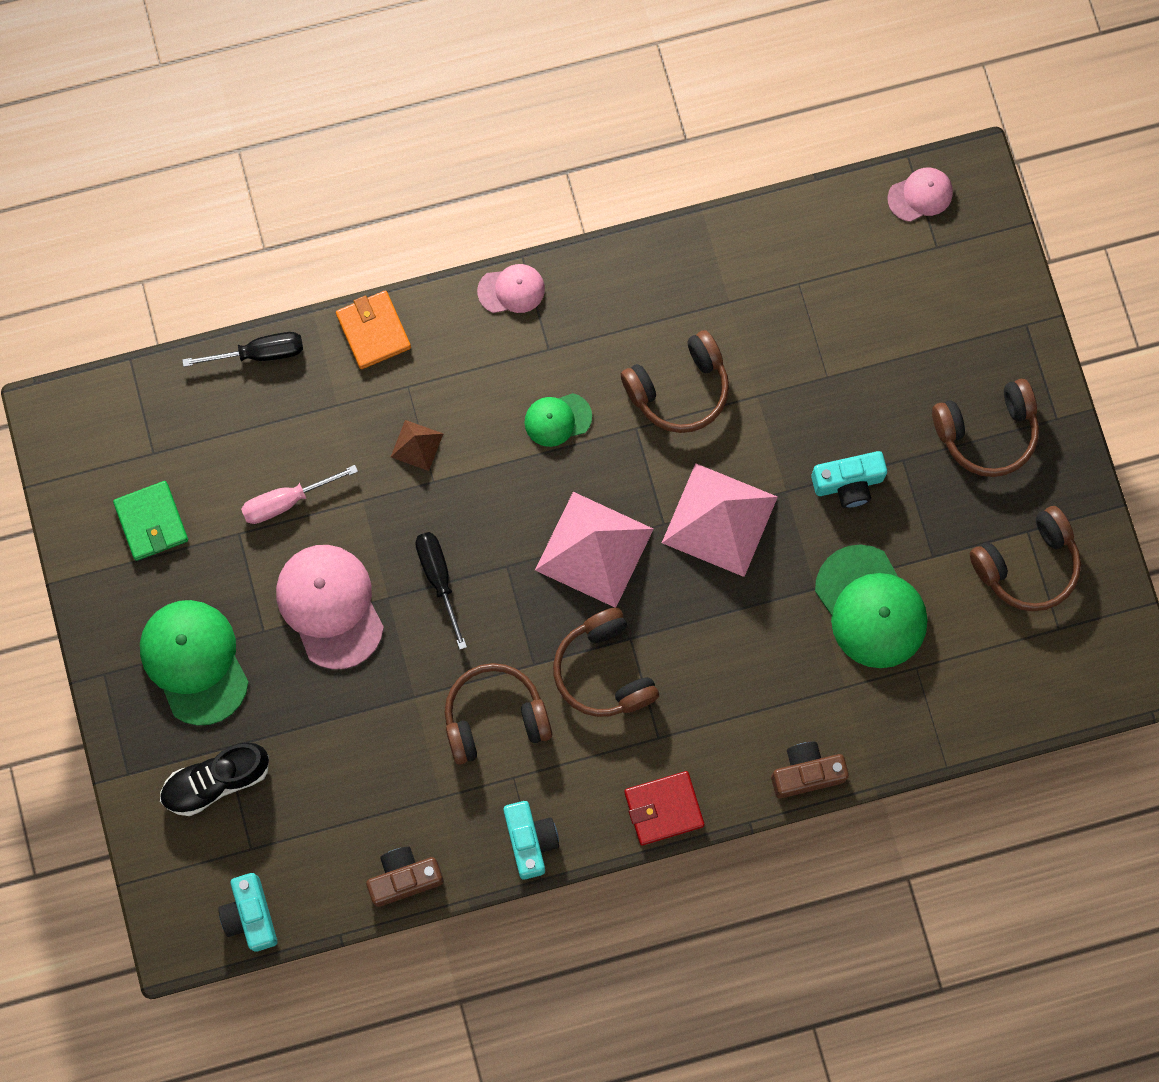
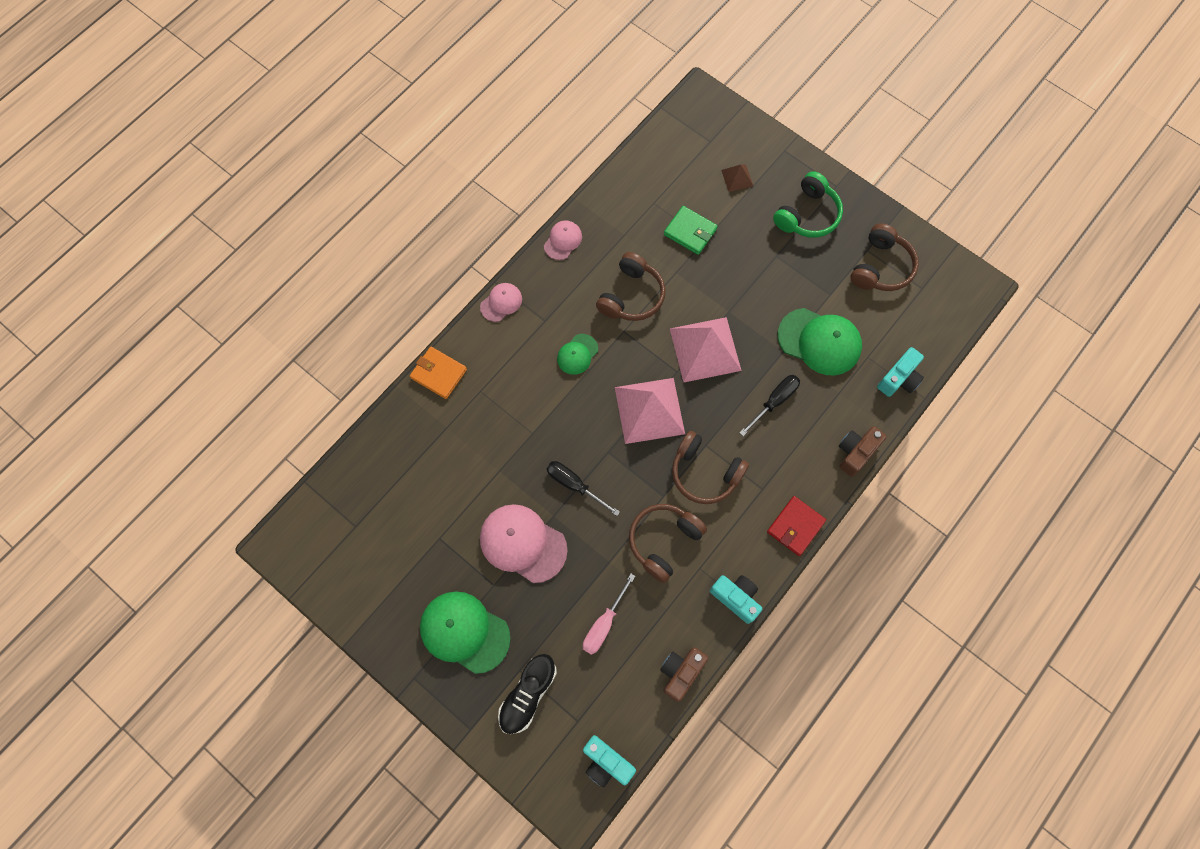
camera: 35 degrees left, 5 degrees down
green wallet [113,481,188,561] -> green wallet moved to [664,206,718,255]
black screwdriver [182,332,303,367] -> black screwdriver moved to [740,375,800,436]
pink screwdriver [241,465,358,524] -> pink screwdriver moved to [583,574,635,655]
brown pyramid [391,420,443,471] -> brown pyramid moved to [721,164,753,192]
turquoise camera [811,451,887,508] -> turquoise camera moved to [877,347,924,397]
pink cap [887,168,953,222] -> pink cap moved to [544,220,582,260]
brown headphones [932,379,1039,477] -> green headphones [773,171,843,238]

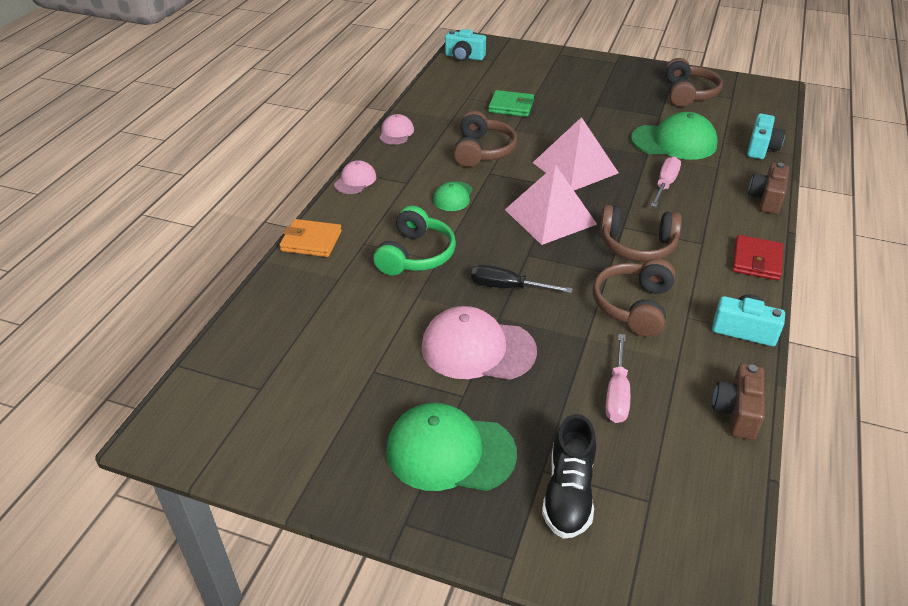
camera: 20 degrees left, 30 degrees down
turquoise camera [583,735,636,787] -> turquoise camera moved to [445,29,486,61]
brown pyramid [721,164,753,192] -> none
black screwdriver [740,375,800,436] -> pink screwdriver [651,156,681,207]
green headphones [773,171,843,238] -> green headphones moved to [373,206,456,275]

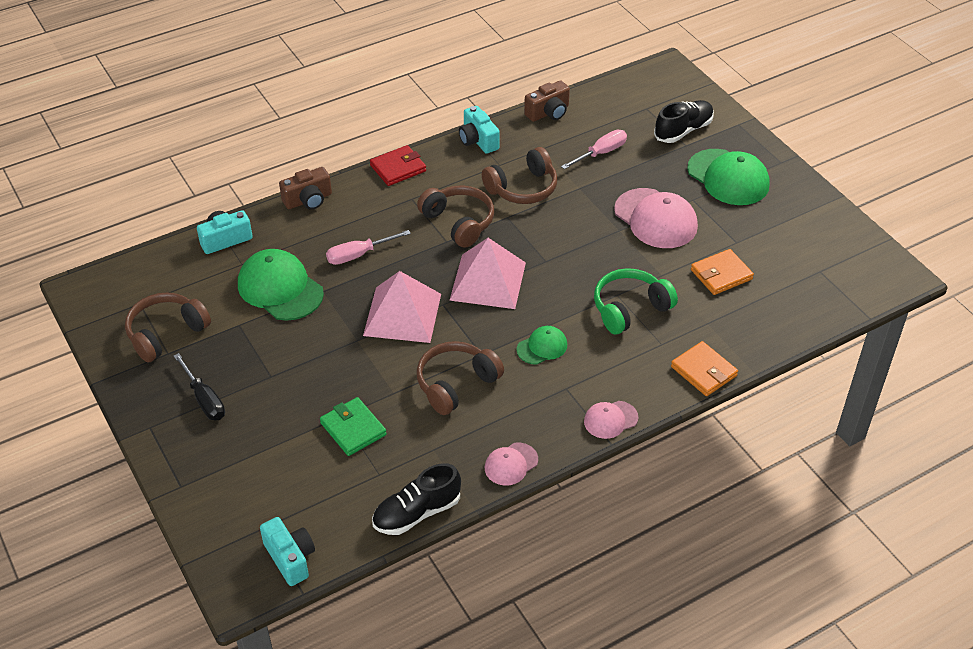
camera: 140 degrees left, 5 degrees up
black screwdriver [471,265,573,293] -> black screwdriver moved to [174,353,225,420]
none -> black shoe [372,463,461,535]
none -> orange wallet [691,249,754,295]

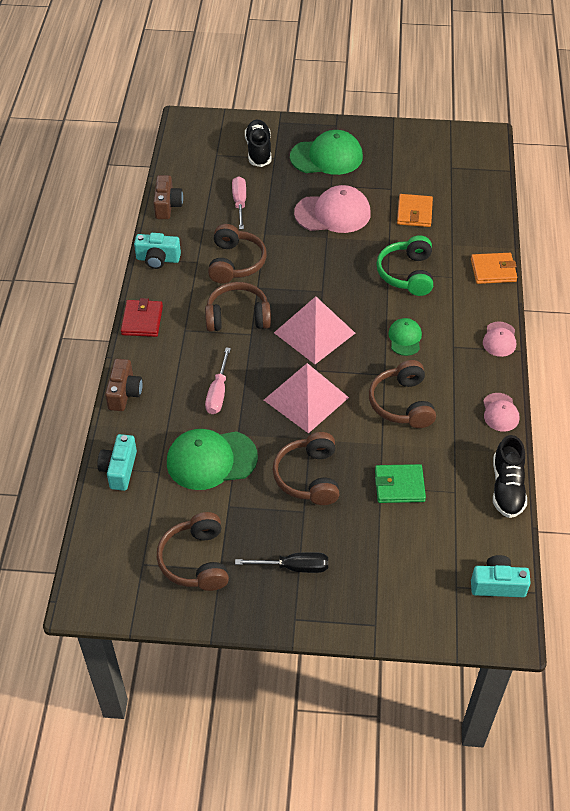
camera: 55 degrees left, 5 degrees up
none -> brown headphones [273,432,339,505]

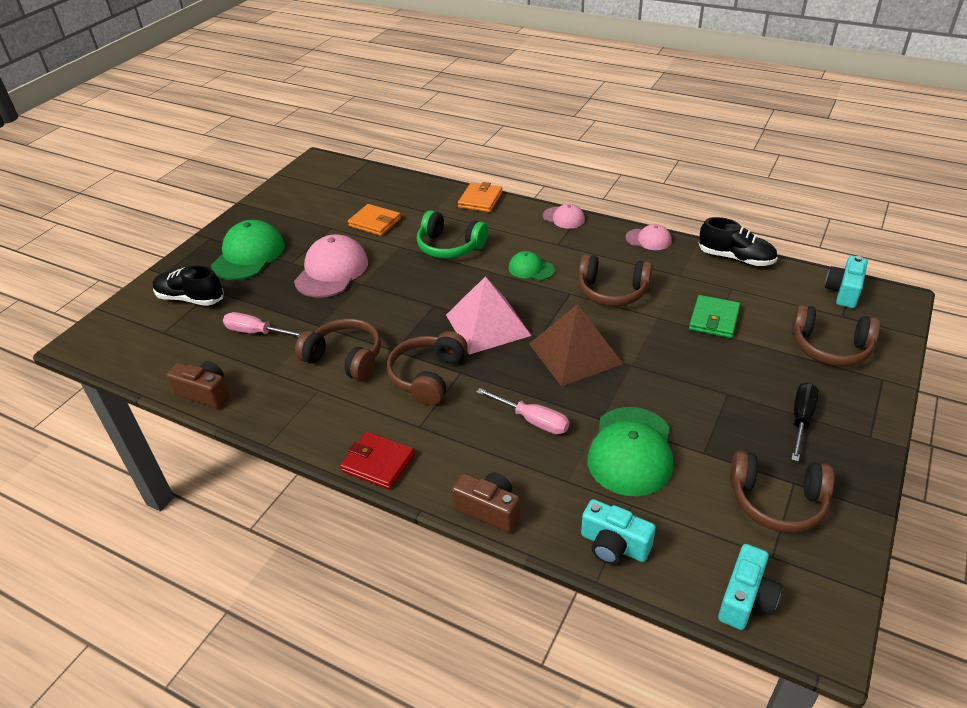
camera: 65 degrees left, 10 degrees down
turquoise camera [134,233,181,269] -> turquoise camera moved to [718,544,782,630]
pink pyramid [264,363,349,433] -> brown pyramid [529,304,623,387]
brown headphones [273,432,339,505] -> brown headphones moved to [791,304,881,366]

